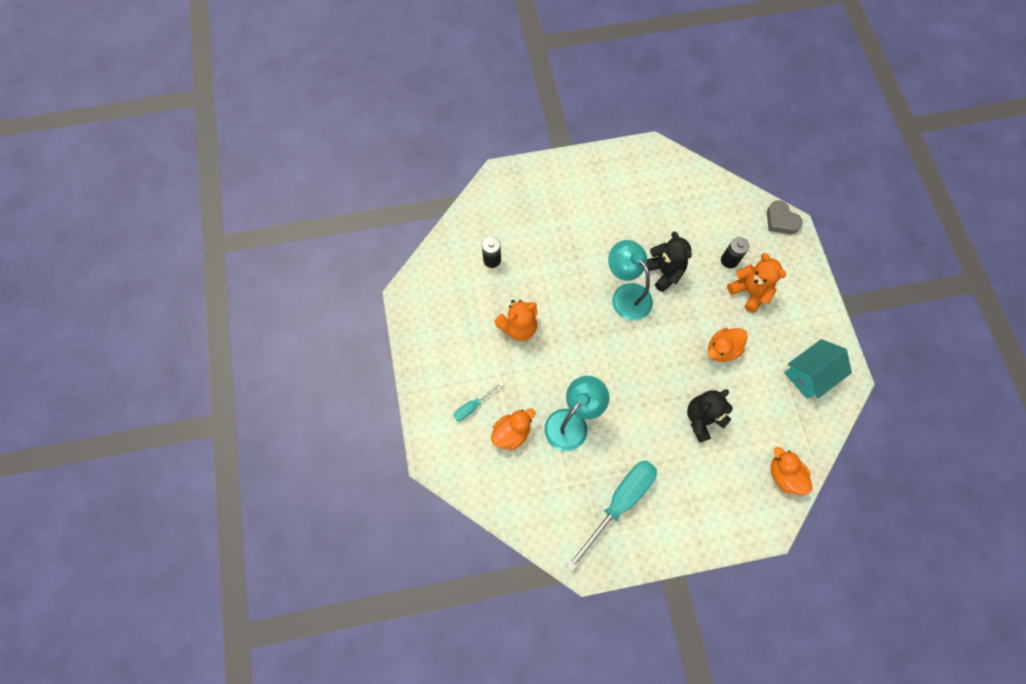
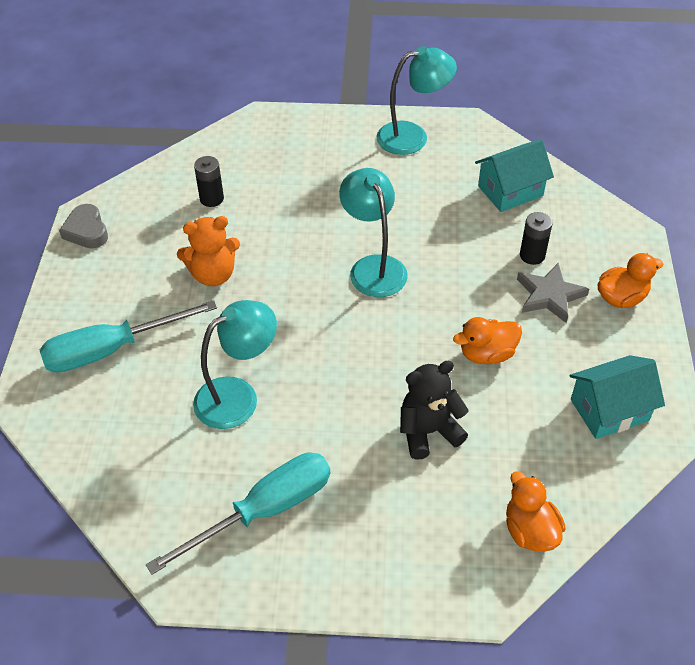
camera: 15 degrees right, 20 degrees down
turquoise screwdriver [453,382,503,421] -> turquoise screwdriver [40,300,217,373], size x2.11
orange duck [491,409,536,450] -> orange duck moved to [598,253,663,308]
black teddy bear [644,232,692,292] -> none
orange teddy bear [727,253,786,313] -> grey star [517,263,589,323]
grey heart [767,200,803,234] -> grey heart moved to [59,204,108,248]
none -> turquoise lamp [376,46,457,155]
none -> turquoise house [475,139,554,212]

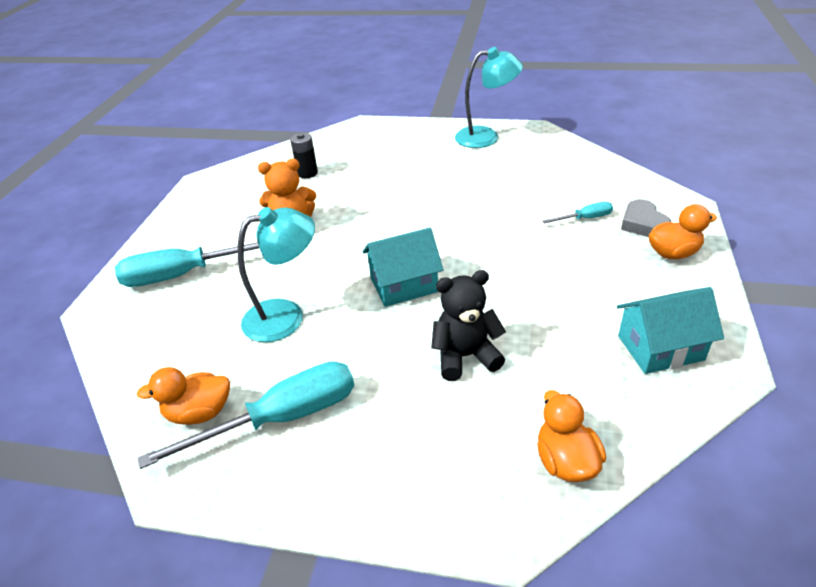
camera: 10 degrees right, 10 degrees down
grey heart [59,204,108,248] -> grey heart moved to [621,199,671,237]
turquoise lamp [339,168,408,297] -> none
orange duck [453,317,522,364] -> orange duck moved to [136,367,230,425]
turquoise house [475,139,554,212] -> turquoise house moved to [362,228,443,307]
grey star [517,263,589,323] -> none
black battery [520,212,553,265] -> turquoise screwdriver [543,202,613,223]

